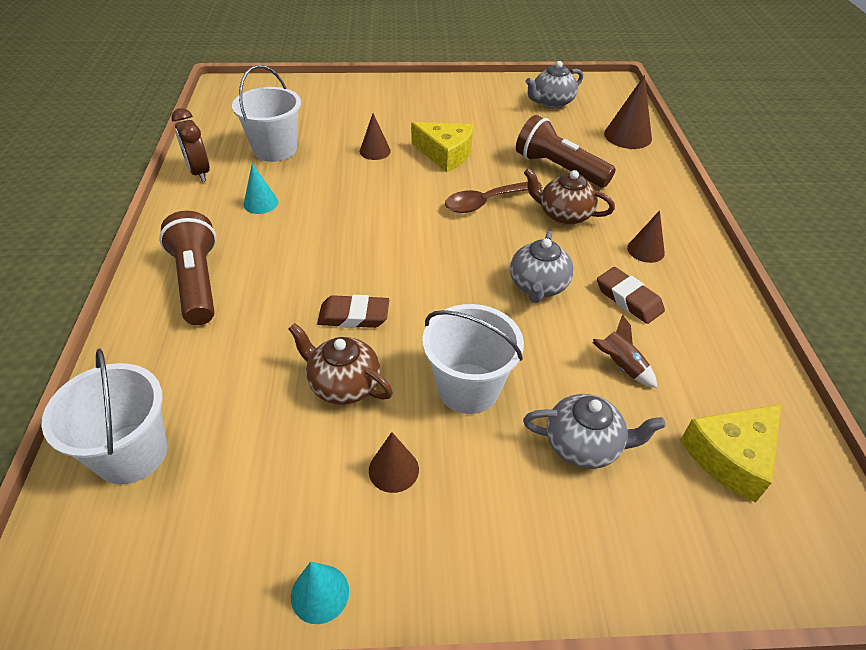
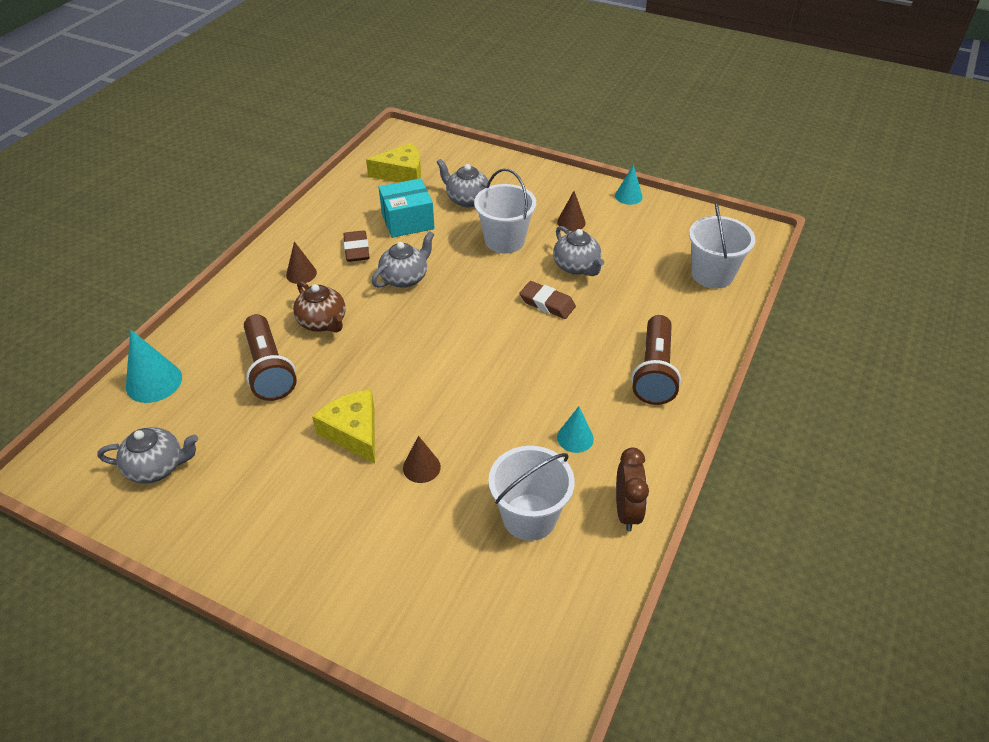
camera: 150 degrees left, 0 degrees up
brown teapot [289,323,393,405] -> grey teapot [553,226,604,276]
brown spoon [445,181,542,213] -> none
brown rocket [592,314,657,388] -> turquoise box [379,178,435,238]
brown cone [604,75,652,149] -> turquoise cone [126,330,182,403]

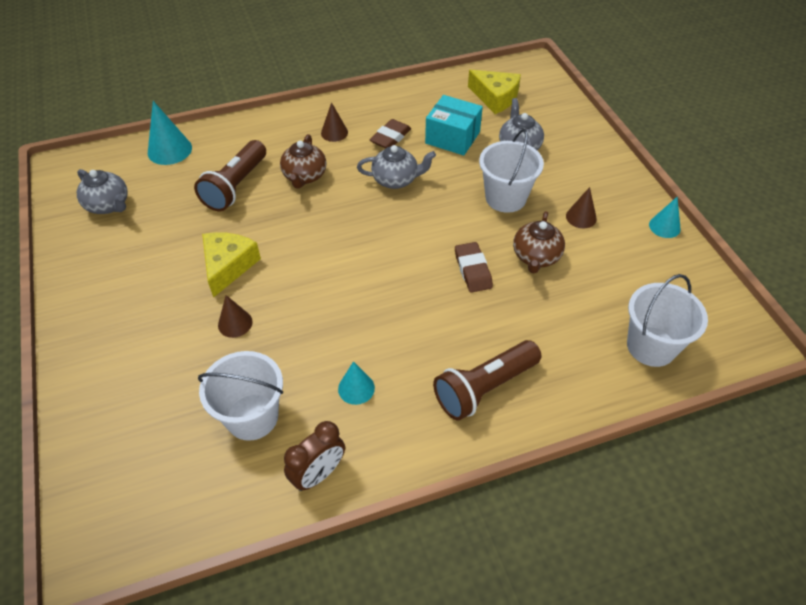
camera: 45 degrees right, 5 degrees up
grey teapot [553,226,604,276] -> brown teapot [513,211,565,273]

